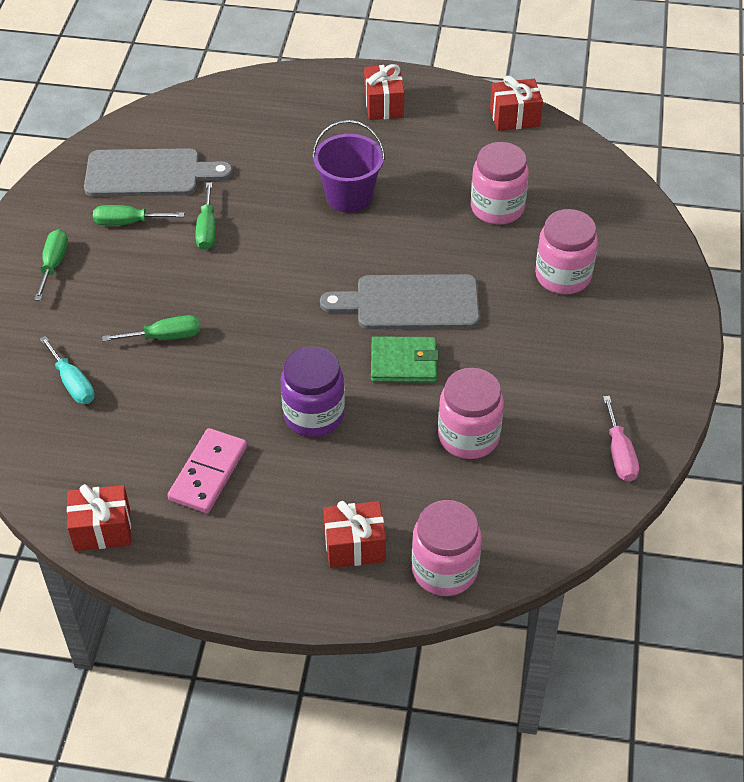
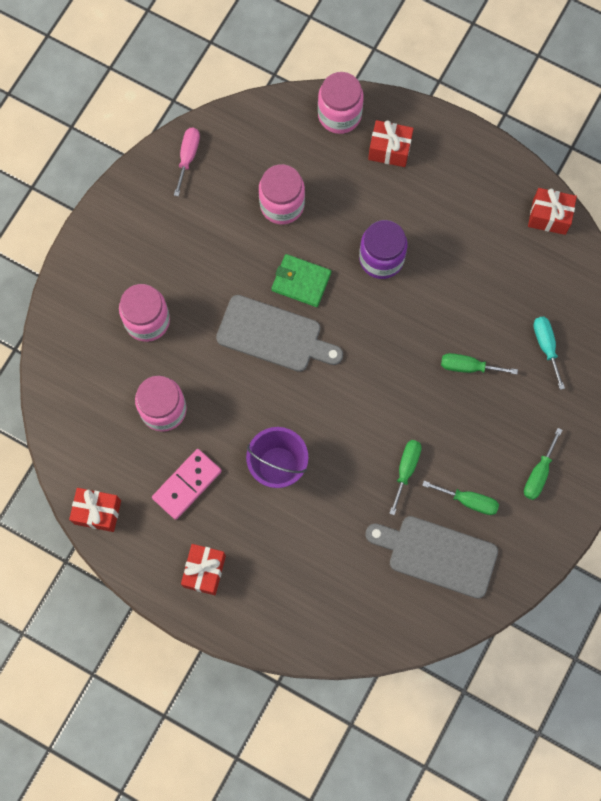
camera: 160 degrees left, 25 degrees up
pink domino [168,428,247,513] -> pink domino moved to [152,449,222,520]

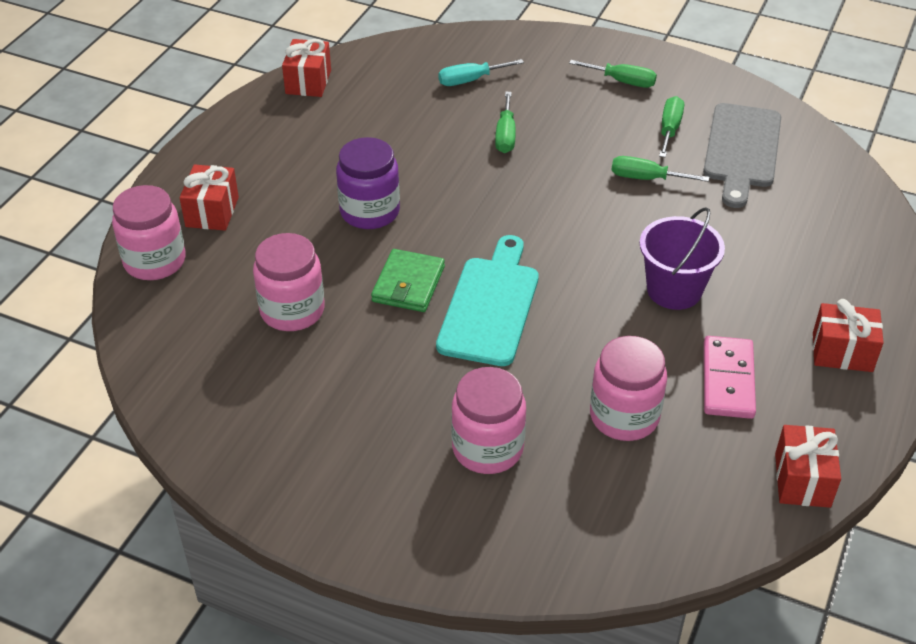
camera: 95 degrees left, 30 degrees down
pink domino [152,449,222,520] -> pink domino turned 60 degrees clockwise [704,336,756,419]
pink screwdriver [174,128,200,196] -> none
grey cutting board [216,295,343,372] -> turquoise cutting board [436,235,539,366]

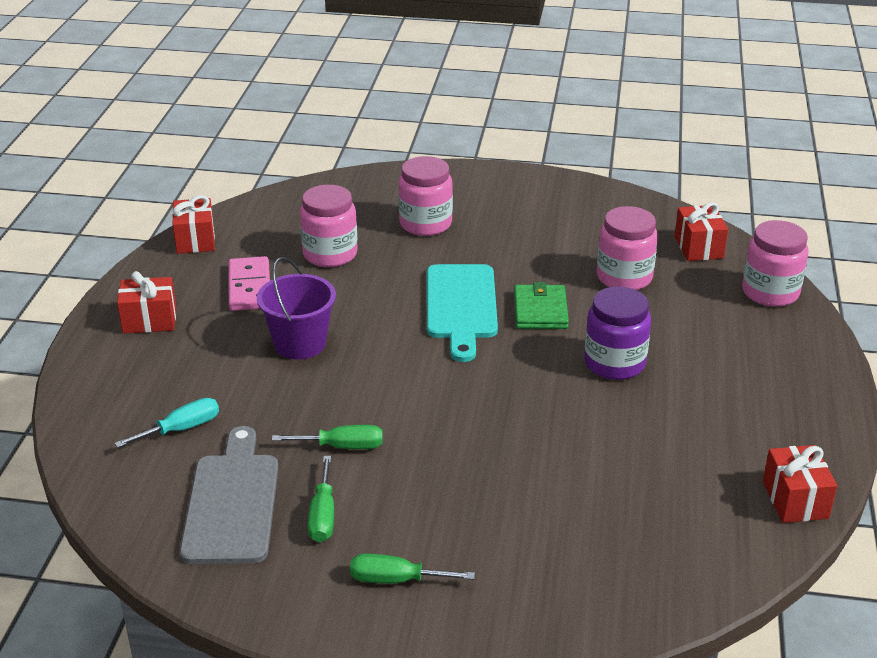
camera: 165 degrees right, 10 degrees down
red gift [180,164,239,231] -> red gift moved to [674,202,728,261]
turquoise screwdriver [438,59,524,86] -> turquoise screwdriver moved to [114,398,219,448]
green screwdriver [495,92,516,153] -> none

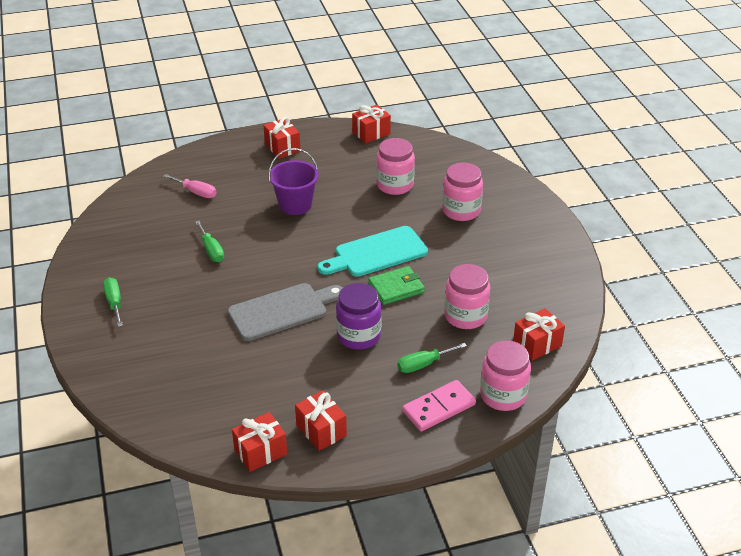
camera: 65 degrees right, 5 degrees up
turquoise screwdriver [114,398,219,448] -> pink screwdriver [163,174,216,198]
grey cutting board [180,426,279,564] -> grey cutting board moved to [228,283,343,341]
pink domino [228,256,270,311] -> pink domino moved to [402,380,476,432]
green screwdriver [308,456,334,542] -> green screwdriver moved to [397,343,467,373]
none -> red gift [295,390,347,451]

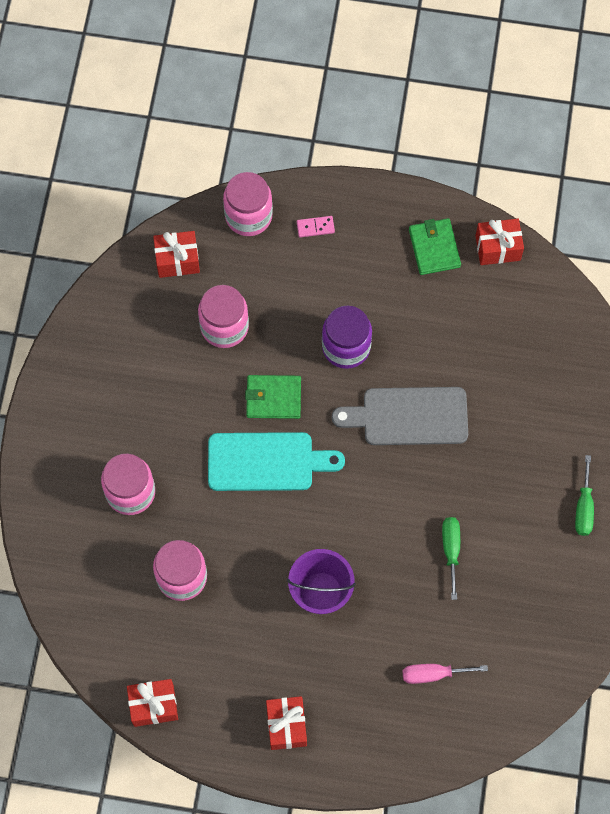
camera: 155 degrees left, 30 degrees up
pink screwdriver [163,174,216,198] -> pink screwdriver turned 60 degrees counterclockwise [402,664,488,684]
red gift [295,390,347,451] -> green wallet [409,218,461,275]
green screwdriver [397,343,467,373] -> none
pink domino [402,380,476,432] -> pink domino [297,216,335,237], size x0.53

